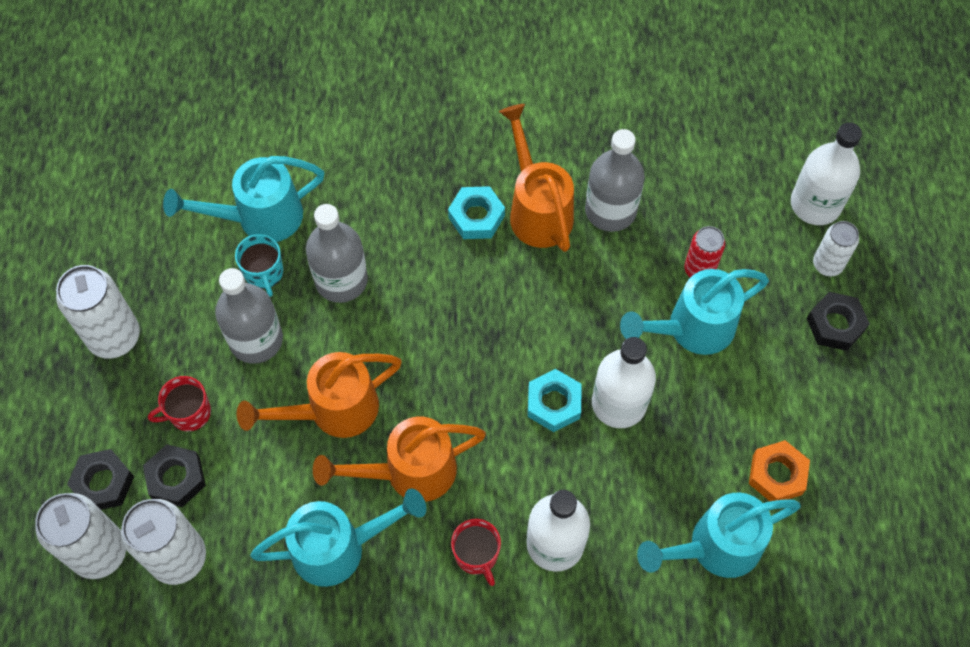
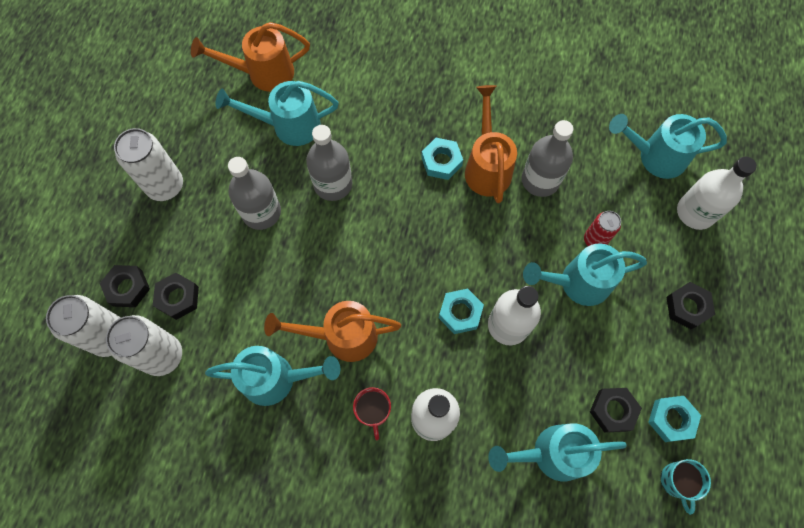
camera: 15 degrees right, 5 degrees up
red mug [148,376,211,431] -> none
turquoise mug [235,234,283,297] -> turquoise mug moved to [660,459,711,515]
orange watering can [237,352,402,438] -> orange watering can moved to [191,22,310,92]
orange nut [749,440,810,501] -> black nut [590,388,642,433]
white can [813,221,859,276] -> none
none -> turquoise watering can [609,114,727,179]
none -> turquoise nut [648,396,701,442]

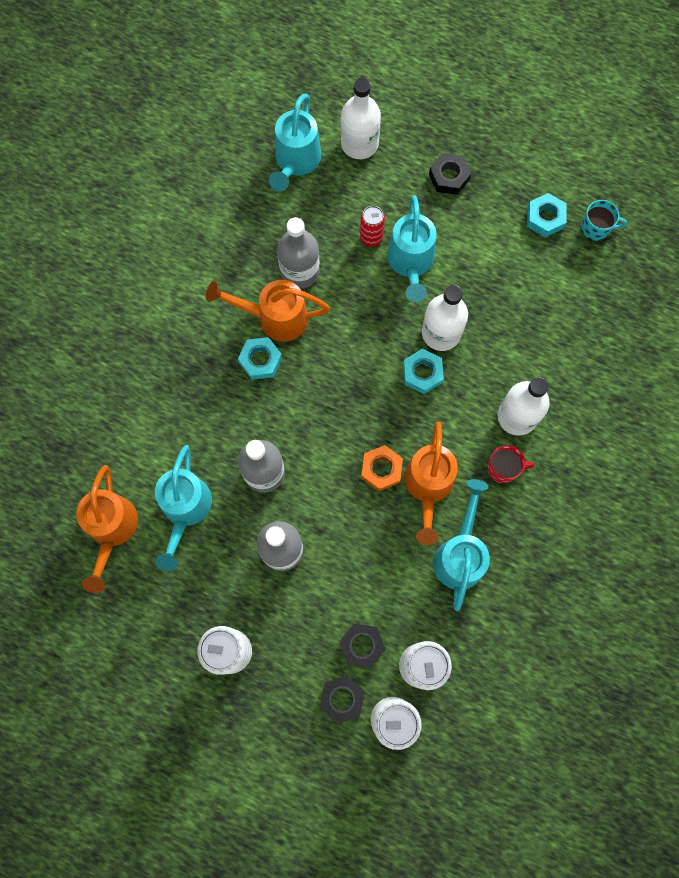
camera: 80 degrees left, 5 degrees up
turquoise watering can [488,424,627,481] -> none
black nut [590,388,642,433] -> none
none -> orange nut [361,445,403,491]

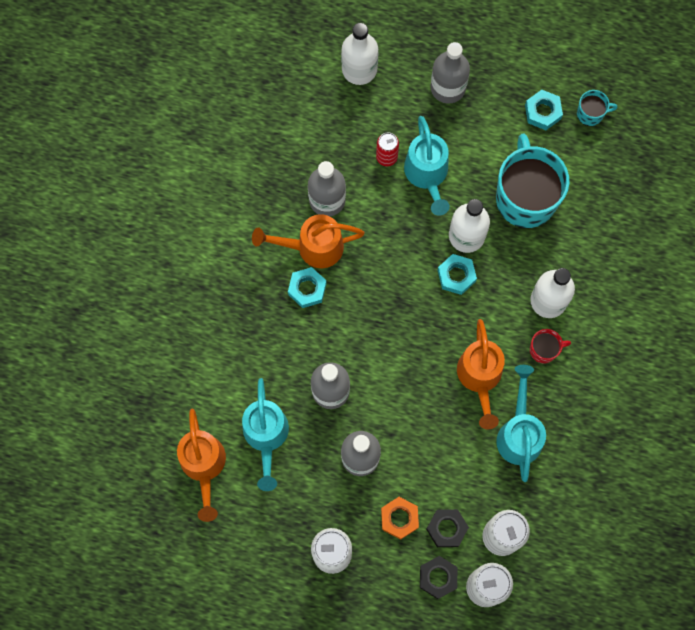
camera: 10 degrees left, 0 degrees up
turquoise watering can [269,94,321,191] -> none
orange nut [361,445,403,491] -> orange nut moved to [381,497,419,540]
black nut [429,153,471,195] -> grey bottle [430,42,470,103]
none -> turquoise mug [496,134,570,228]

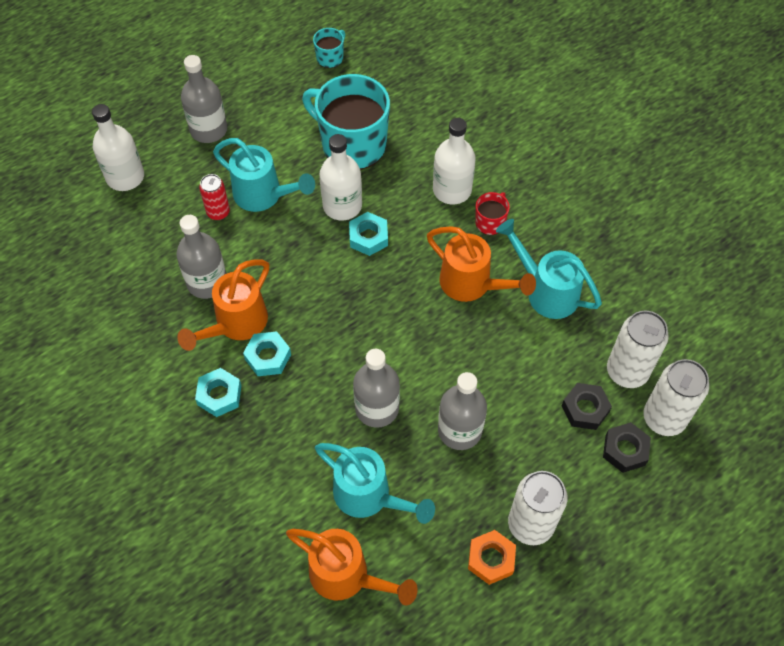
camera: 50 degrees left, 15 degrees down
orange nut [381,497,419,540] -> orange nut moved to [468,530,516,585]
turquoise nut [525,90,563,130] -> turquoise nut moved to [195,368,241,417]

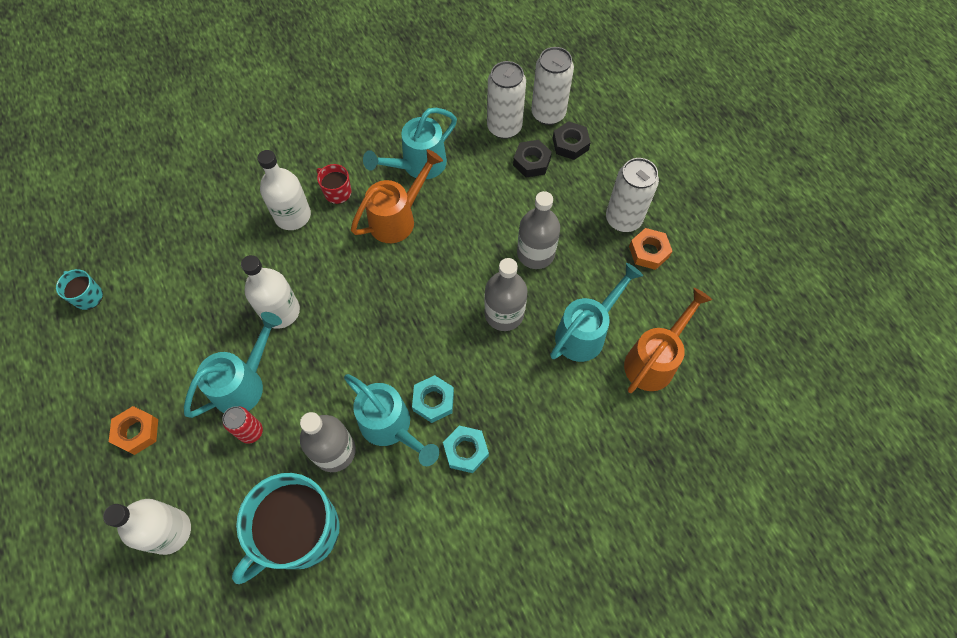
camera: 80 degrees left, 5 degrees up
orange watering can [177,259,269,351] -> turquoise watering can [344,374,439,466]
grey bottle [181,55,227,143] -> orange nut [109,406,158,455]
turquoise mug [302,74,390,170] -> turquoise mug moved to [232,473,340,584]
turquoise nut [349,212,388,256] -> none

